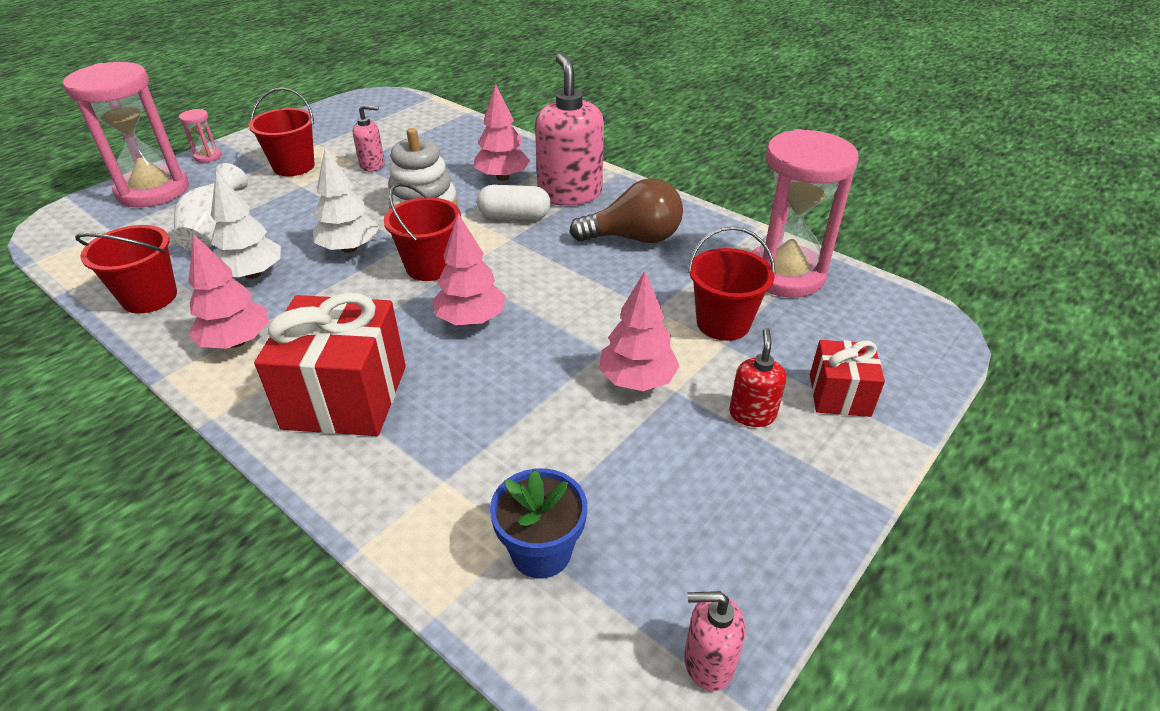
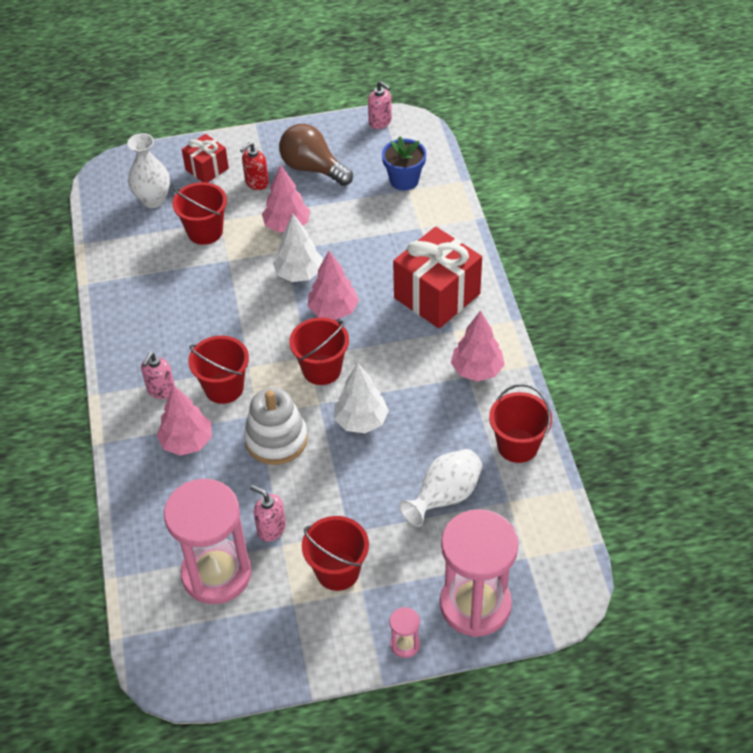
camera: 140 degrees left, 10 degrees up
white tree [211,171,281,279] -> white tree moved to [273,214,323,282]
white capsule [477,185,551,220] -> red bucket [188,336,249,404]
pink soap dispenser [535,53,604,206] -> pink soap dispenser [141,352,175,399], size x0.51
brown light bulb [569,178,683,243] -> brown light bulb moved to [279,124,353,186]
pink hourglass [751,129,859,297] -> pink hourglass moved to [164,479,251,604]
none -> white vase [127,133,170,208]

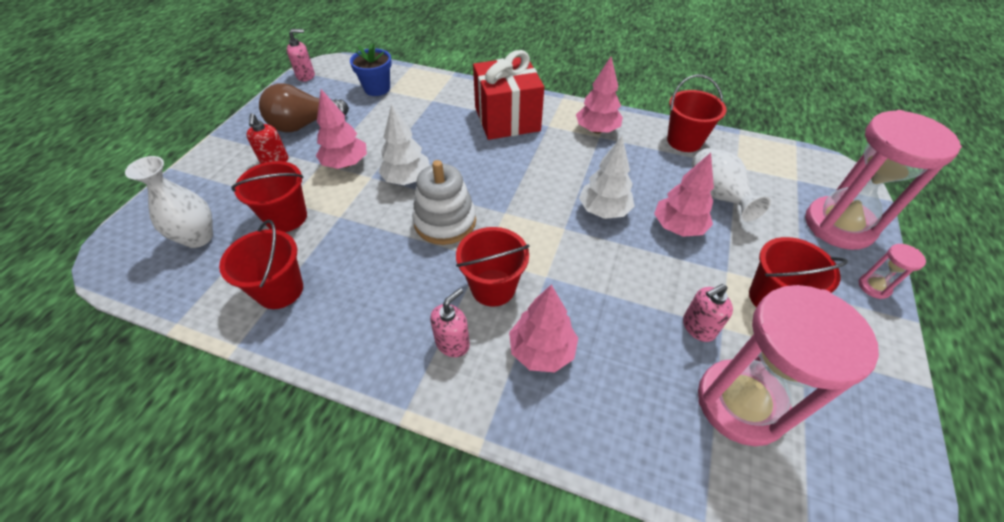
camera: 60 degrees left, 0 degrees up
pink soap dispenser [141,352,175,399] -> pink soap dispenser turned 105 degrees counterclockwise [430,288,470,357]
red gift [182,134,229,183] -> none
white stacking toy [244,388,308,465] -> white stacking toy moved to [412,160,476,245]
red bucket [289,317,349,385] -> red bucket moved to [219,220,303,309]
pink tree [308,251,359,320] -> pink tree moved to [654,153,714,237]

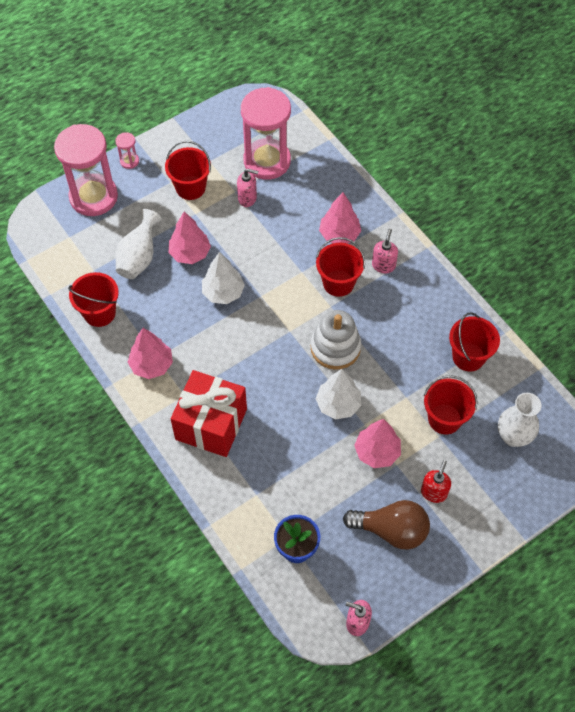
camera: 145 degrees left, 10 degrees up
pink soap dispenser [430,288,470,357] -> pink soap dispenser turned 120 degrees clockwise [372,228,398,273]

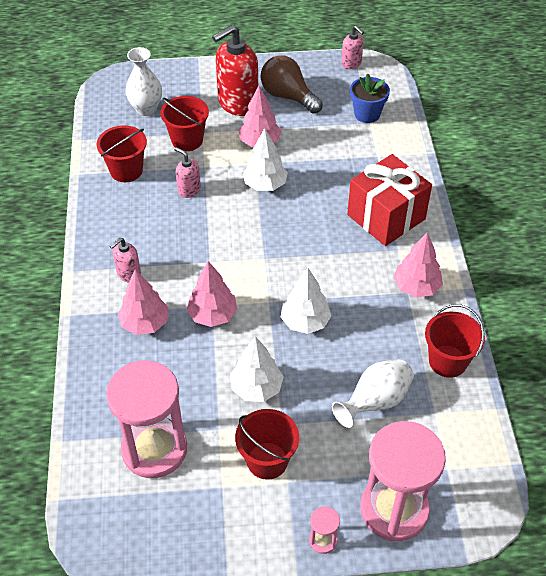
camera: 150 degrees left, 10 degrees down
pink tree [168,211,211,264] -> pink tree moved to [187,261,238,327]
pink soap dispenser [237,169,258,207] -> pink soap dispenser moved to [175,147,201,198]
white stacking toy [311,310,361,370] -> none
red bucket [316,237,365,297] -> none
red soap dispenser [421,460,451,503] -> red soap dispenser [212,25,258,116], size x1.98
none -> white tree [230,336,284,402]

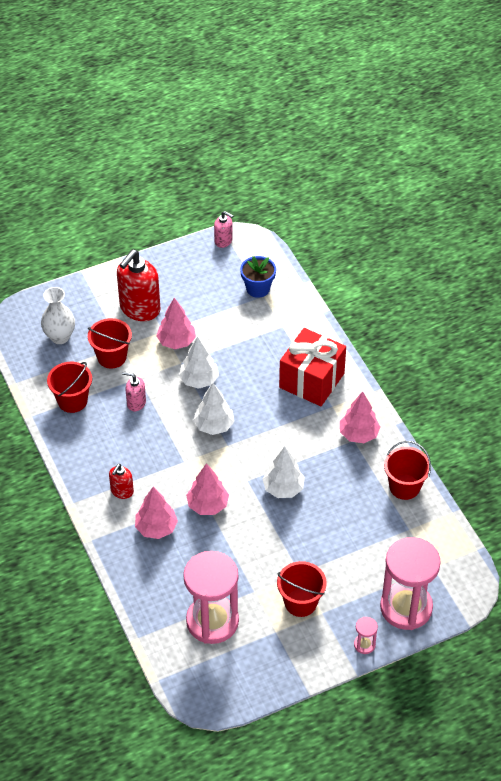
camera: 20 degrees left, 0 degrees up
pink soap dispenser [110,238,141,282] -> red soap dispenser [109,464,134,499]
white tree [230,336,284,402] -> white tree moved to [193,383,234,435]
brown light bulb [261,55,323,114] -> none
white vase [332,359,414,428] -> none

